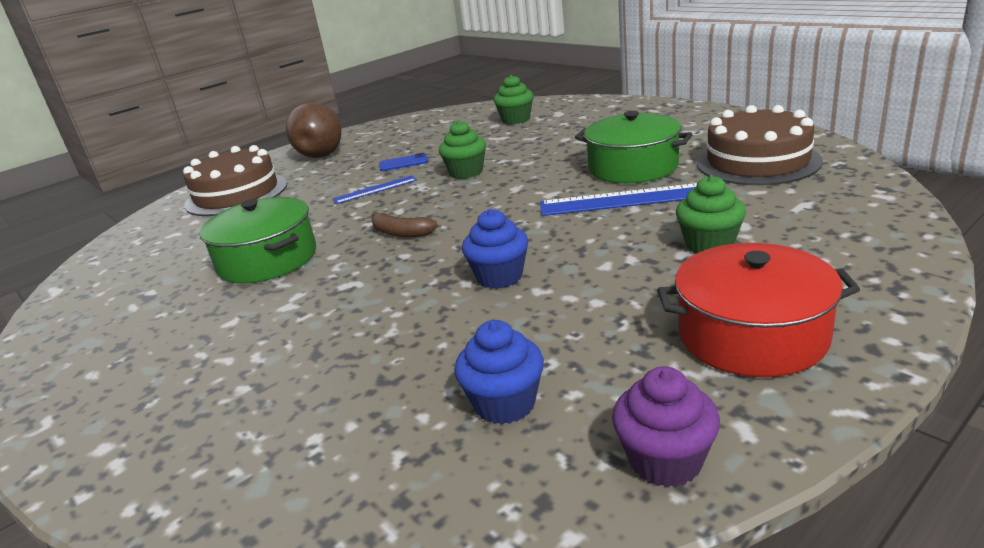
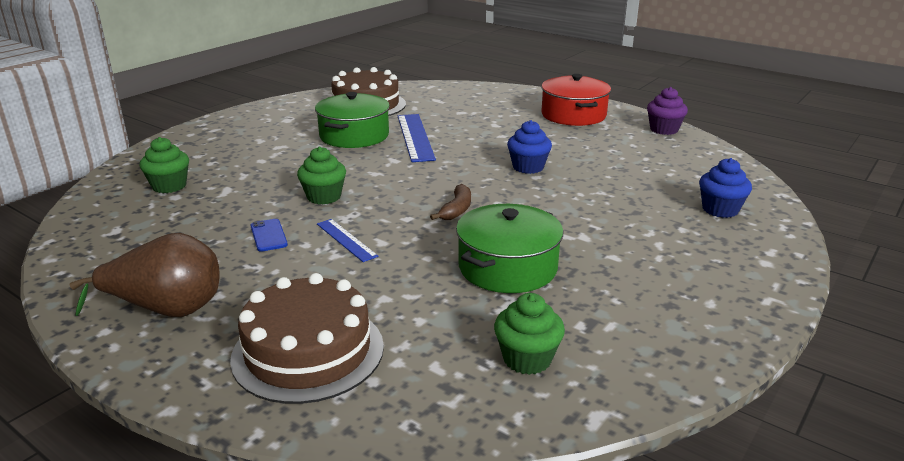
camera: 105 degrees left, 0 degrees up
blue cupcake [454,320,544,424] -> blue cupcake moved to [699,158,752,218]
green cupcake [676,175,746,253] -> green cupcake moved to [494,293,565,375]

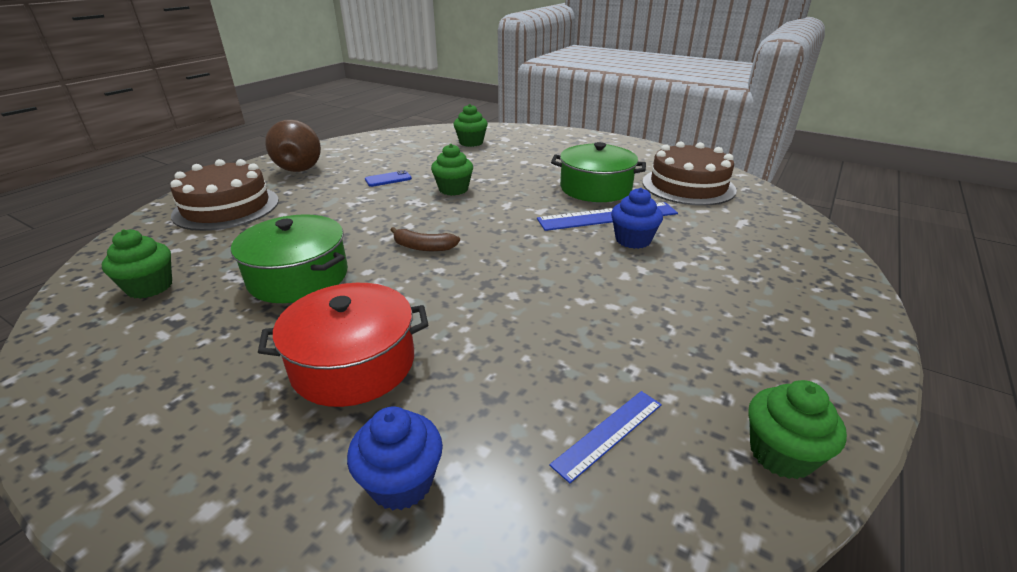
camera: 85 degrees right, 5 degrees up
blue ruler [317,219,378,262] -> blue ruler moved to [549,391,662,483]
blue cupcake [507,120,552,174] -> blue cupcake moved to [611,188,663,249]
red pot [541,74,611,126] -> red pot moved to [258,283,428,407]
purple cupcake [647,87,688,135] -> green cupcake [748,380,847,479]

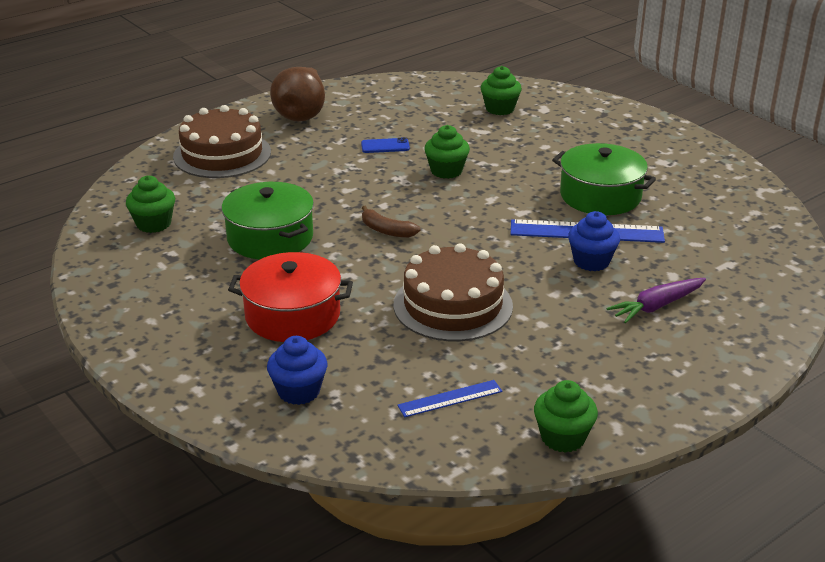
camera: 20 degrees right, 0 degrees up
brown cake [642,141,737,206] -> brown cake moved to [394,243,513,341]
none -> purple carrot [606,278,706,323]

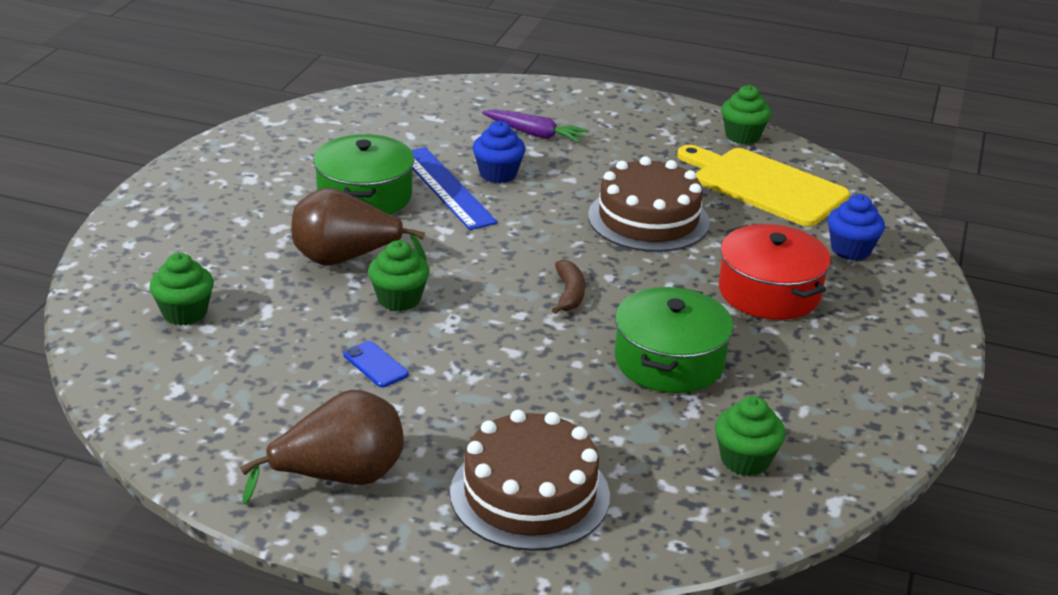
camera: 125 degrees left, 0 degrees up
blue ruler [397,380,502,417] -> yellow cutting board [677,145,850,227]
none -> brown pear [291,188,427,265]

